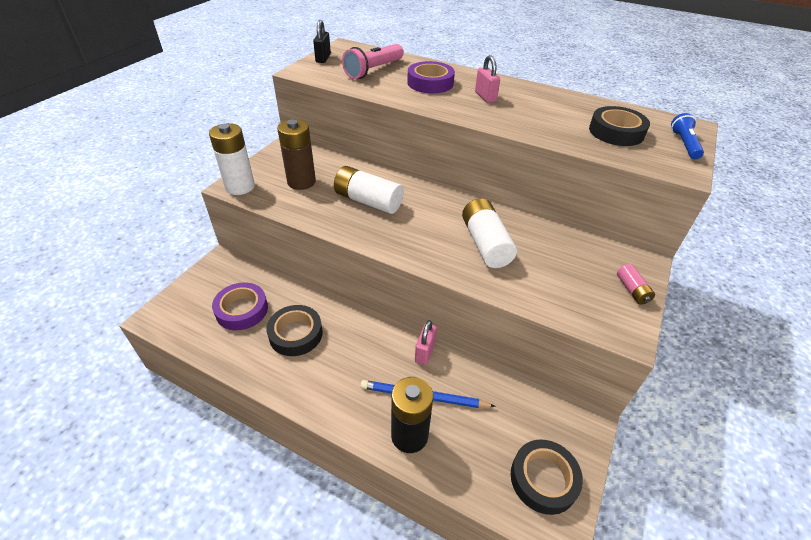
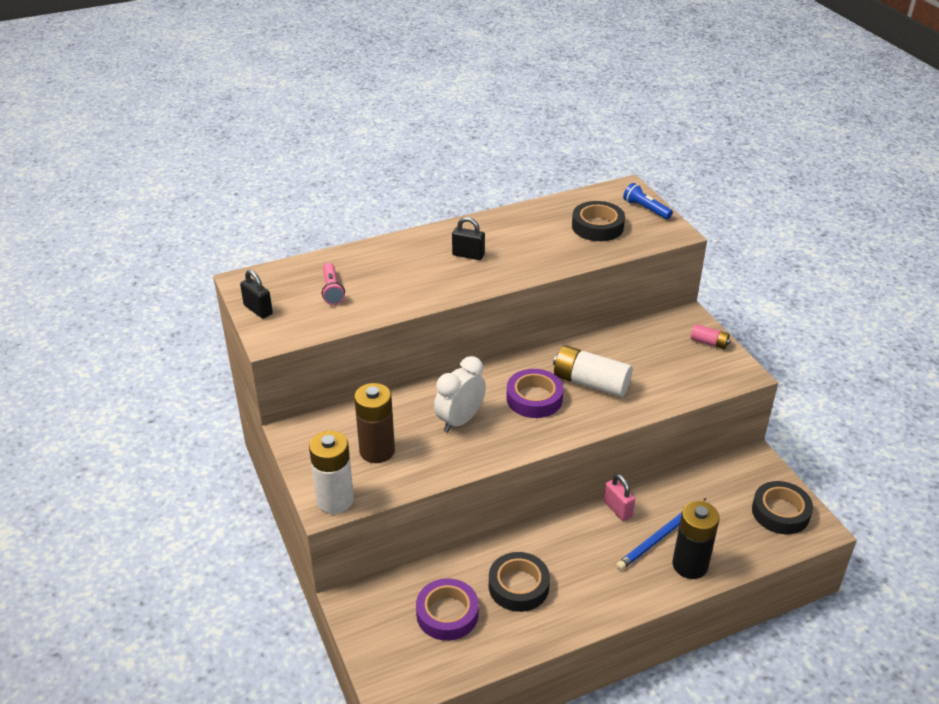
camera: 50 degrees left, 5 degrees down
white battery [334,166,404,214] -> white clock [434,356,486,432]
pink flashlight [342,44,404,79] -> pink flashlight [322,263,345,305], size x0.65
purple tape [407,61,455,94] -> purple tape moved to [506,369,563,418]
pink padlock [475,55,500,103] -> black padlock [452,217,485,260]

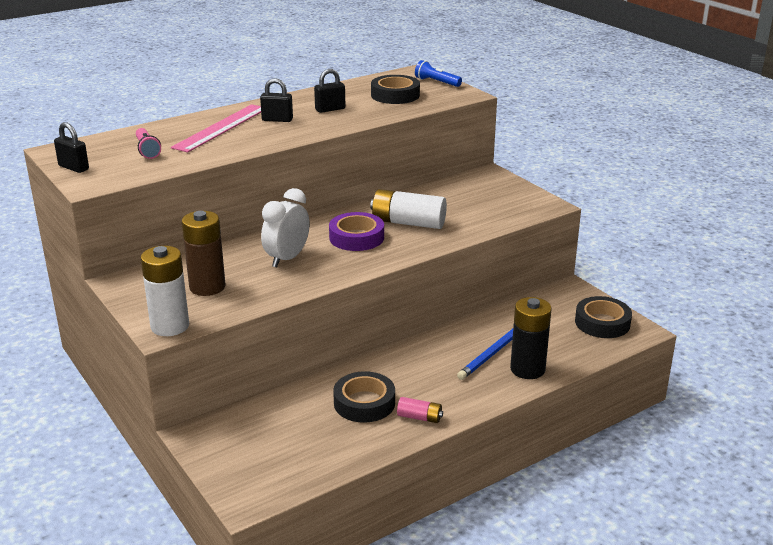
camera: 10 degrees left, 10 degrees down
purple tape [416,578,479,641] -> none
pink padlock [604,474,635,521] -> none
pink battery [691,324,730,349] -> pink battery moved to [397,397,443,423]
none -> pink ruler [171,104,261,152]
none -> black padlock [314,69,345,113]

